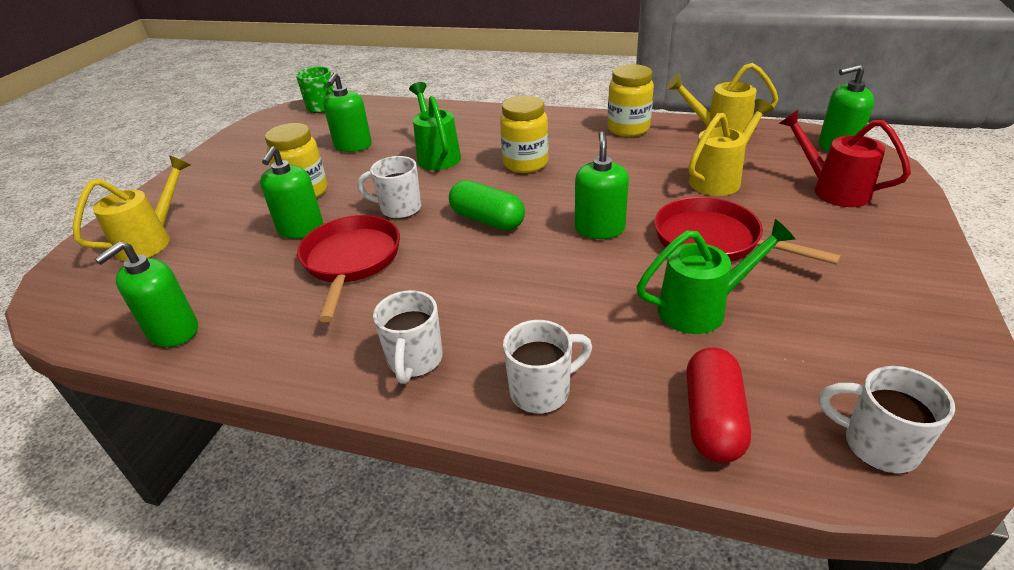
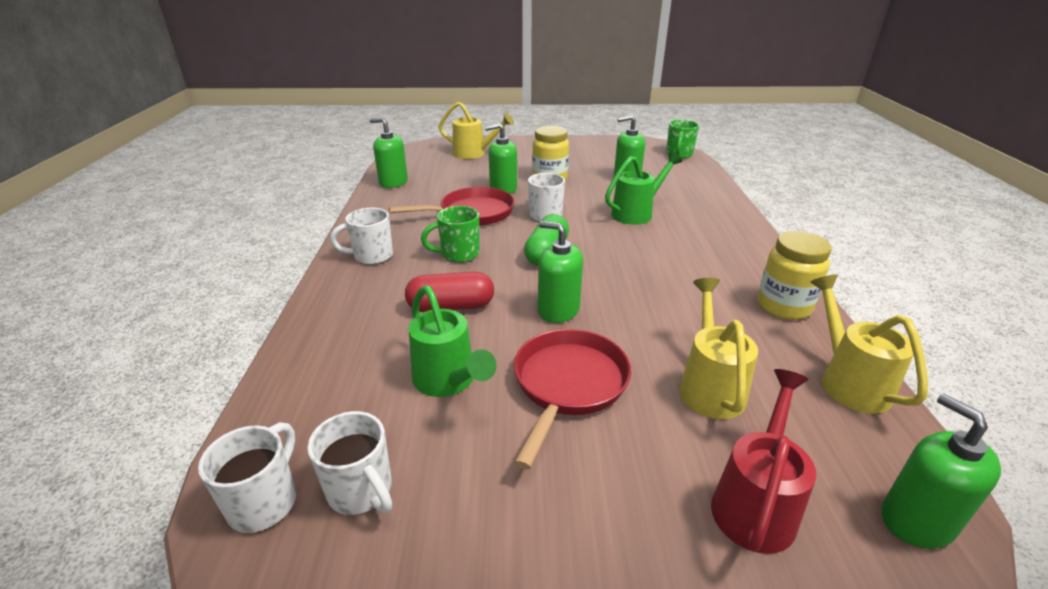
camera: 70 degrees right, 5 degrees down
yellow jar [500,96,549,173] -> none
white mug [503,320,592,414] -> white mug moved to [307,411,392,515]
green soap dispenser [575,132,629,239] -> green soap dispenser turned 135 degrees counterclockwise [538,221,583,323]
red capsule [686,348,751,463] -> red capsule moved to [405,271,494,312]
yellow watering can [689,99,774,196] -> yellow watering can turned 120 degrees counterclockwise [679,278,758,419]
none -> green mug [421,206,480,263]

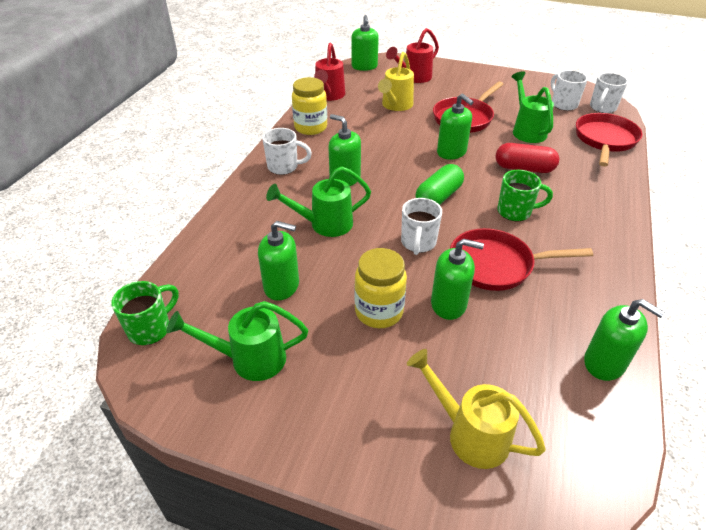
camera: 160 degrees left, 10 degrees up
white mug [330,208,393,265] -> white mug moved to [262,128,312,175]
yellow watering can [810,275,928,414] -> red watering can [314,42,345,101]
none -> green watering can [166,301,308,381]
none -> green soap dispenser [328,114,361,186]
none -> red pan [576,113,643,167]

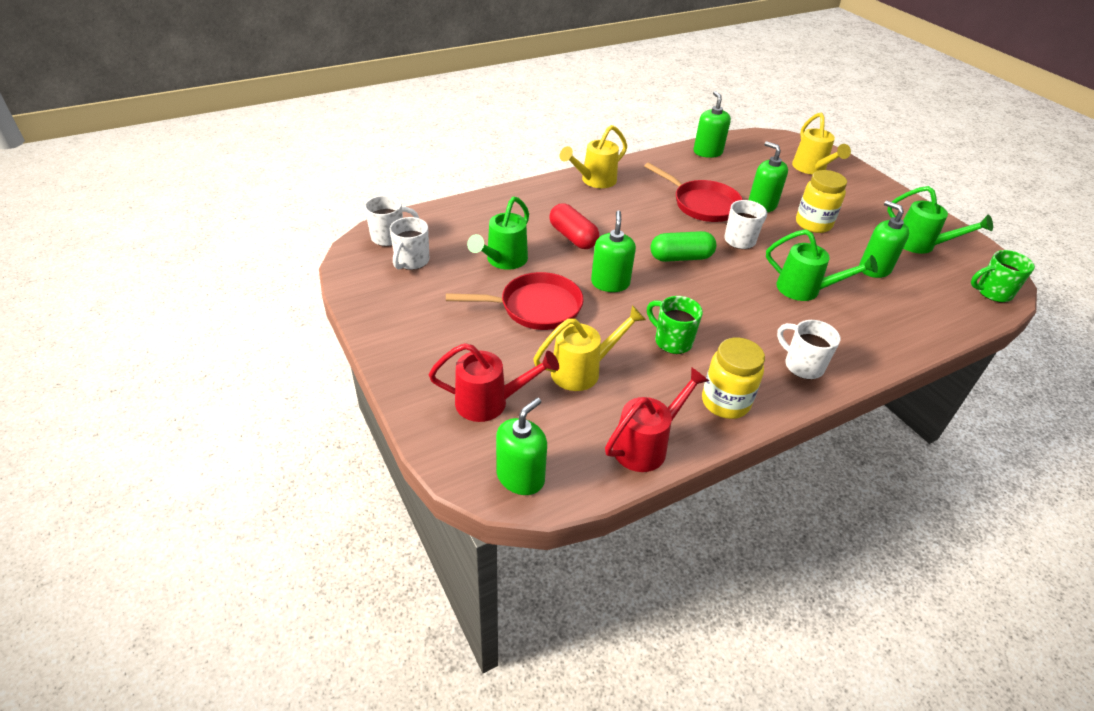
camera: 140 degrees left, 0 degrees up
green soap dispenser [328,114,361,186] -> none
green mug [497,170,553,221] -> green mug moved to [647,296,703,354]
red pan [576,113,643,167] -> none
none -> yellow watering can [560,125,627,188]

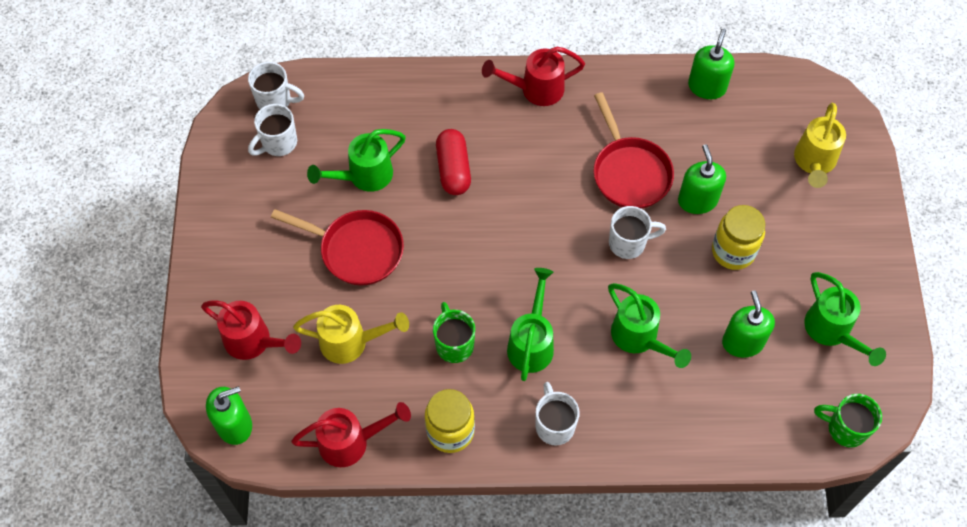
camera: 30 degrees right, 20 degrees up
yellow watering can [560,125,627,188] -> red watering can [482,46,585,106]
green soap dispenser [591,210,636,292] -> none
green capsule [650,231,716,262] -> none
none -> green watering can [507,268,554,381]

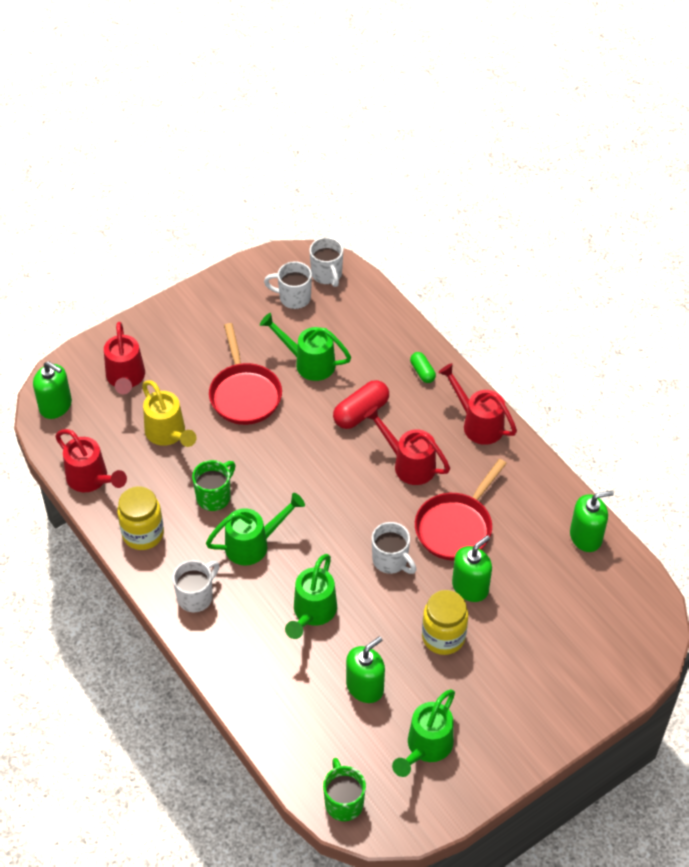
camera: 55 degrees right, 10 degrees down
yellow watering can [794,103,846,188] -> none
none -> red watering can [364,406,450,485]
none -> green capsule [410,352,436,383]

